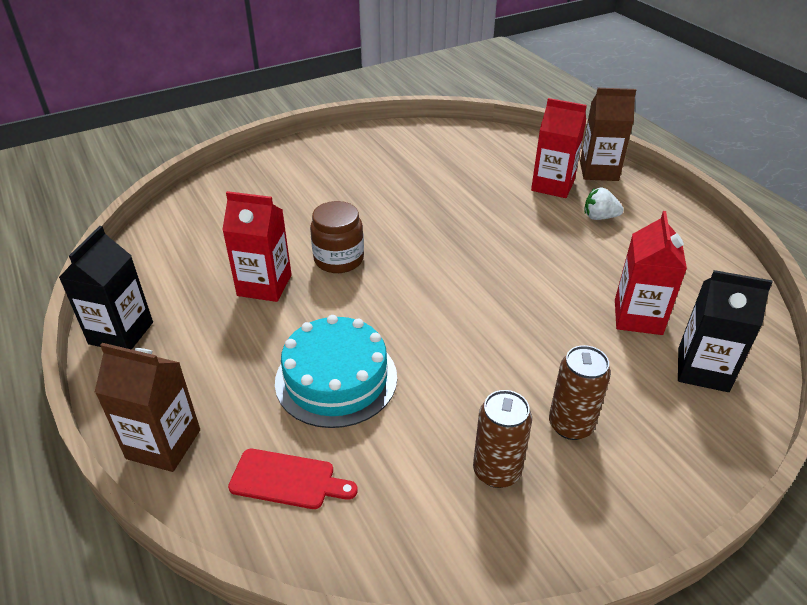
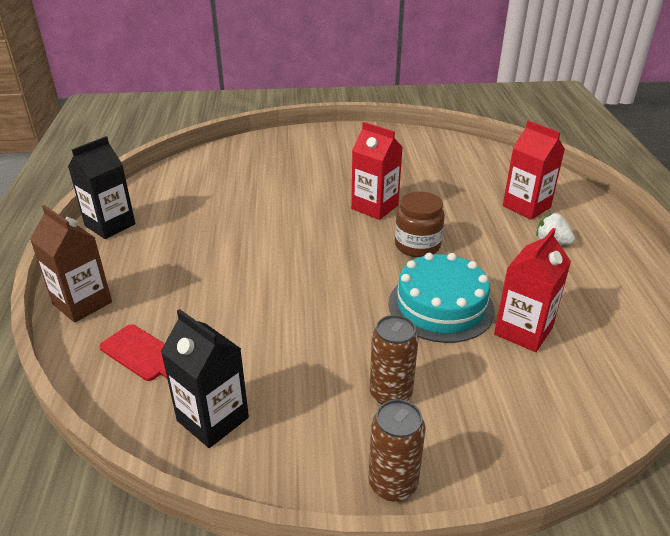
camera: 25 degrees right, 5 degrees down
red carton [222,191,292,302] -> red carton moved to [351,122,403,220]
turquoise cake [275,315,397,428] -> turquoise cake moved to [388,253,495,343]
brown jar [310,201,364,273] -> brown jar moved to [395,192,445,257]
brown can [473,390,532,488] -> brown can moved to [369,399,425,501]
brown carton [580,88,636,181] -> none
black carton [678,270,773,392] -> black carton moved to [161,309,249,448]

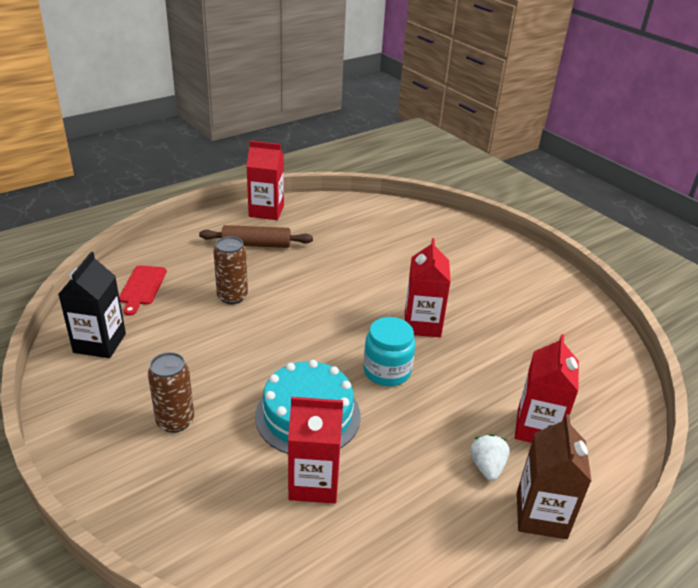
camera: 55 degrees right, 0 degrees up
brown carton [30,205,112,323] -> brown carton moved to [517,414,592,539]
black carton [68,136,135,239] -> red carton [246,141,284,220]
brown can [369,399,425,501] -> brown can moved to [213,236,248,304]
brown jar [395,192,445,257] -> turquoise jar [363,317,415,386]
none -> brown rolling pin [199,225,313,248]

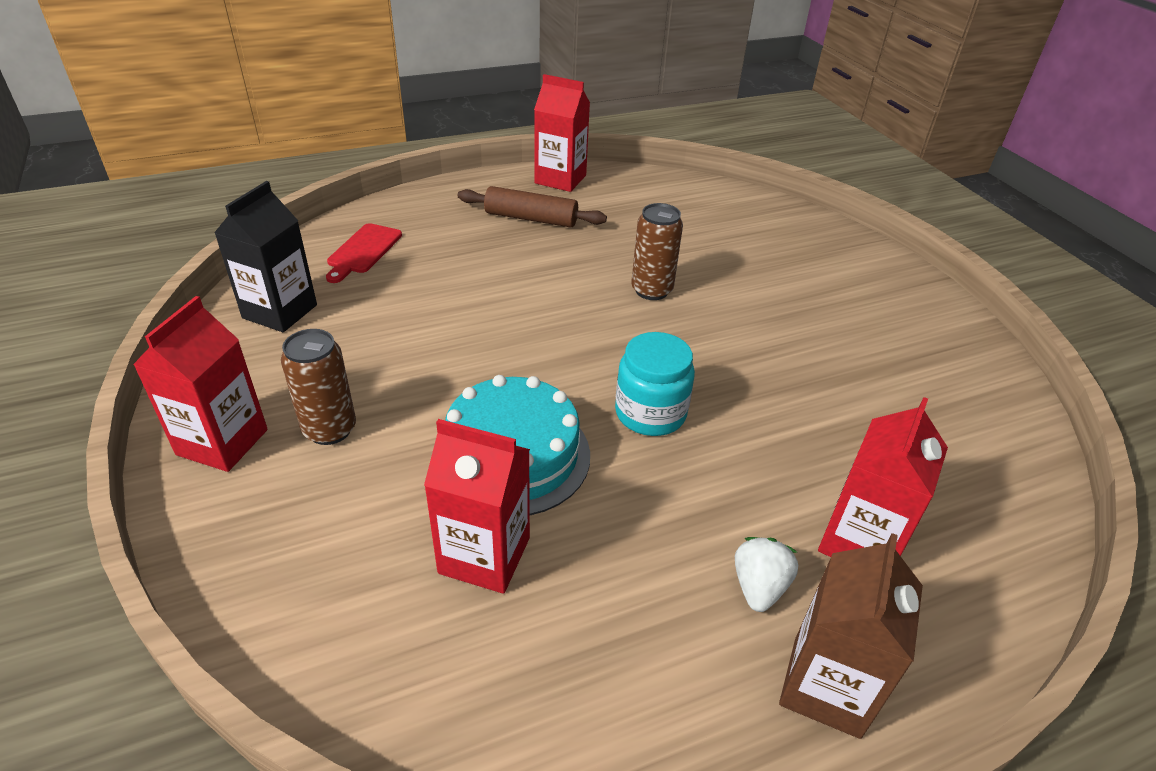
camera: 15 degrees right, 5 degrees up
brown can [213,236,248,304] -> brown can moved to [631,203,683,300]
red carton [405,238,451,337] -> red carton moved to [133,296,268,472]

